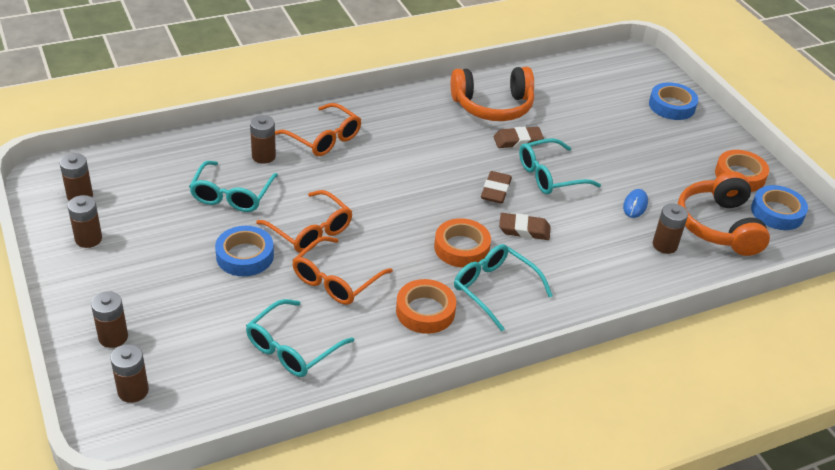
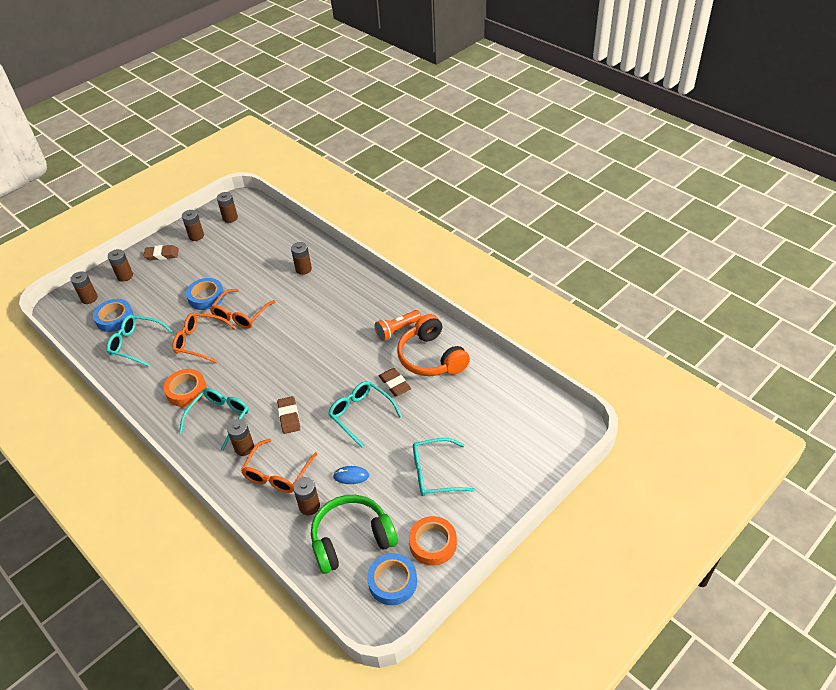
camera: 75 degrees right, 5 degrees up
turquoise glasses [189,161,278,212] -> turquoise glasses moved to [413,438,475,496]
orange glasses [275,103,361,156] -> orange glasses moved to [241,439,317,493]
orange tape [434,218,491,268] -> none
brown eraser [481,171,512,204] -> brown eraser moved to [144,245,179,260]
blue tape [649,82,698,120] -> blue tape moved to [93,299,133,332]
orange headphones [677,171,770,256] -> green headphones [311,495,398,574]
none -> brown battery [227,419,254,456]
none -> orange flashlight [375,310,421,341]

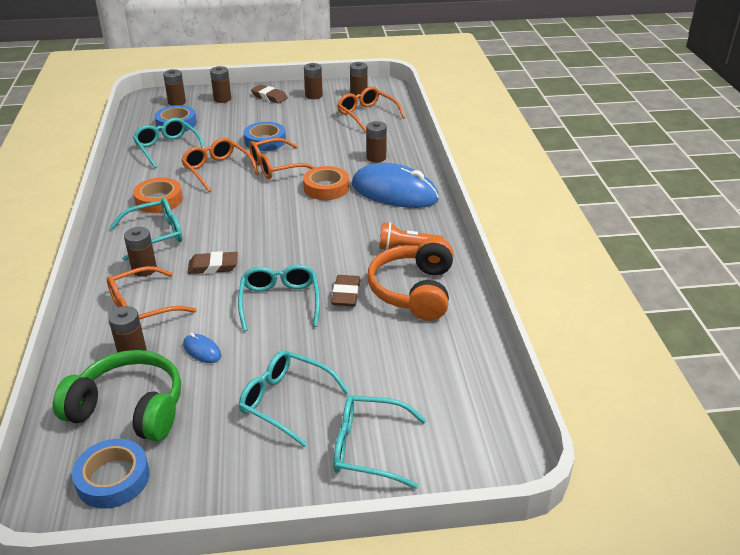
camera: 35 degrees right, 10 degrees down
brown eraser [277,396,300,434] -> brown eraser turned 60 degrees clockwise [188,251,238,274]
orange tape [409,516,457,566] -> orange tape moved to [303,166,349,200]
none -> turquoise glasses [333,395,426,489]
none -> orange glasses [337,86,405,132]
none -> blue mouse [352,163,439,208]

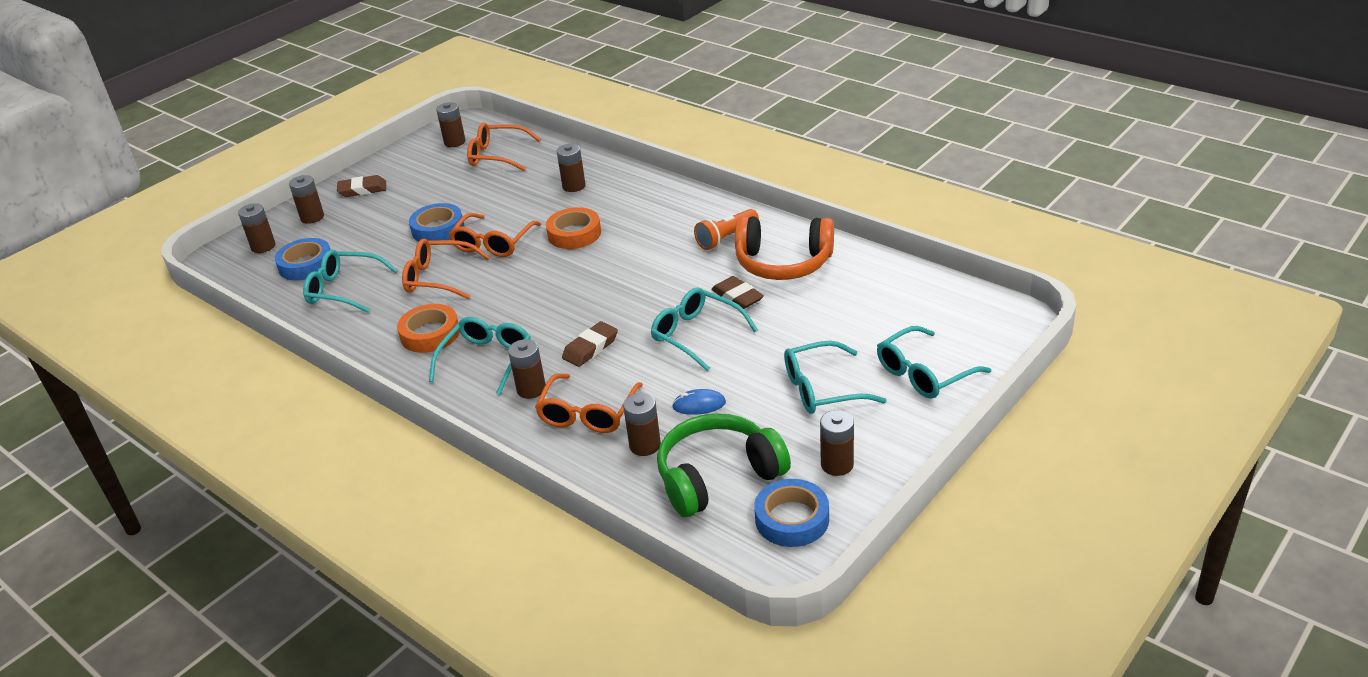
camera: 40 degrees left, 0 degrees up
brown battery [304,63,323,99] -> brown battery moved to [820,410,854,476]
blue mouse [352,163,439,208] -> none
orange headphones [368,237,454,321] -> orange headphones turned 45 degrees counterclockwise [735,216,834,280]

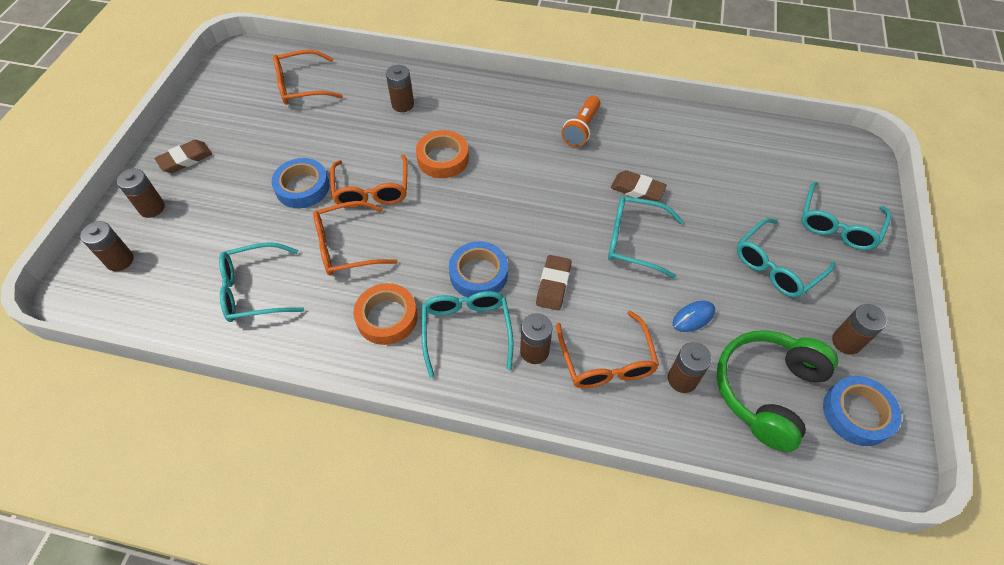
camera: 30 degrees left, 20 degrees up
blue tape [275,238,330,281] -> blue tape moved to [449,242,508,298]
brown battery [436,102,466,147] -> none
orange headphones [735,216,834,280] -> none

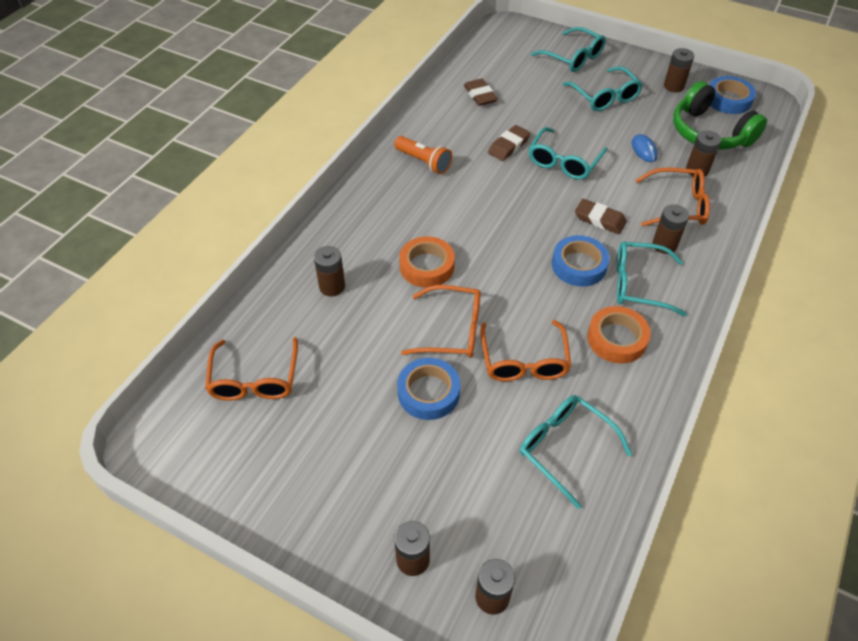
camera: 75 degrees left, 5 degrees down
brown eraser [154,140,212,173] -> brown eraser moved to [464,79,498,106]
turquoise glasses [219,242,304,322] -> turquoise glasses turned 135 degrees clockwise [520,395,632,509]

